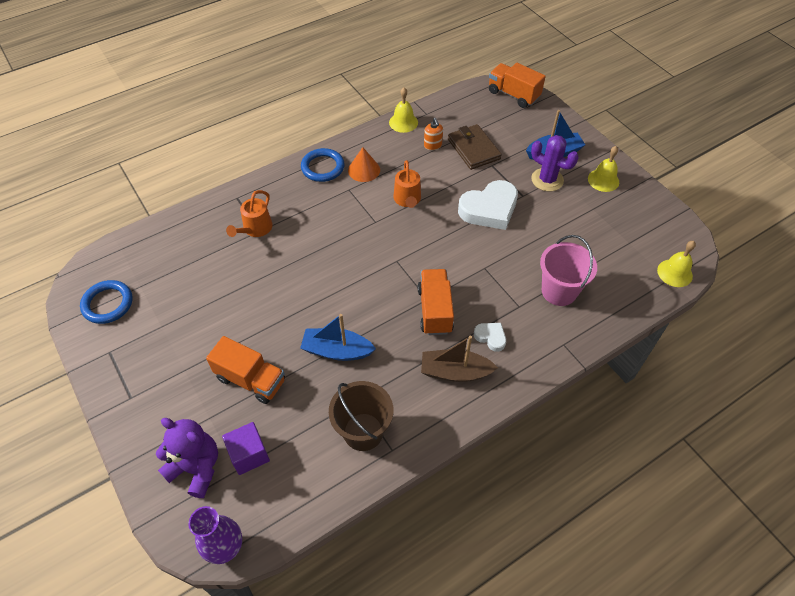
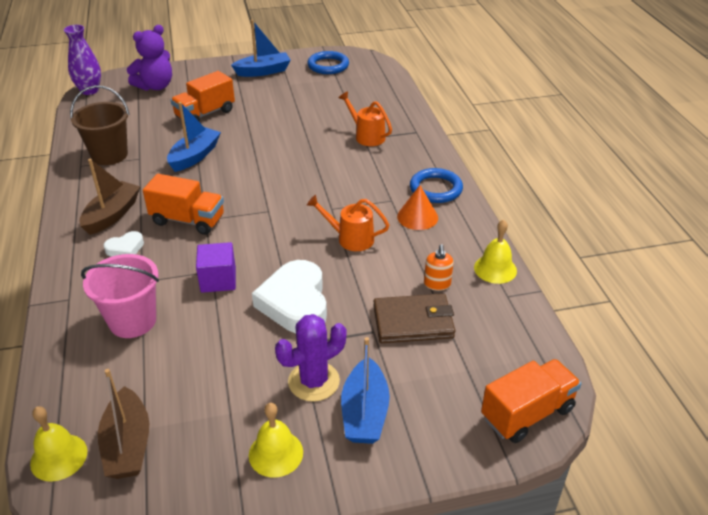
camera: 110 degrees right, 15 degrees down
purple cube [222,422,270,475] -> purple cube moved to [196,242,236,293]
orange soap dispenser [424,118,443,150] -> orange soap dispenser turned 90 degrees counterclockwise [424,244,454,291]
none -> brown boat [98,369,149,479]
none -> blue boat [231,20,291,77]

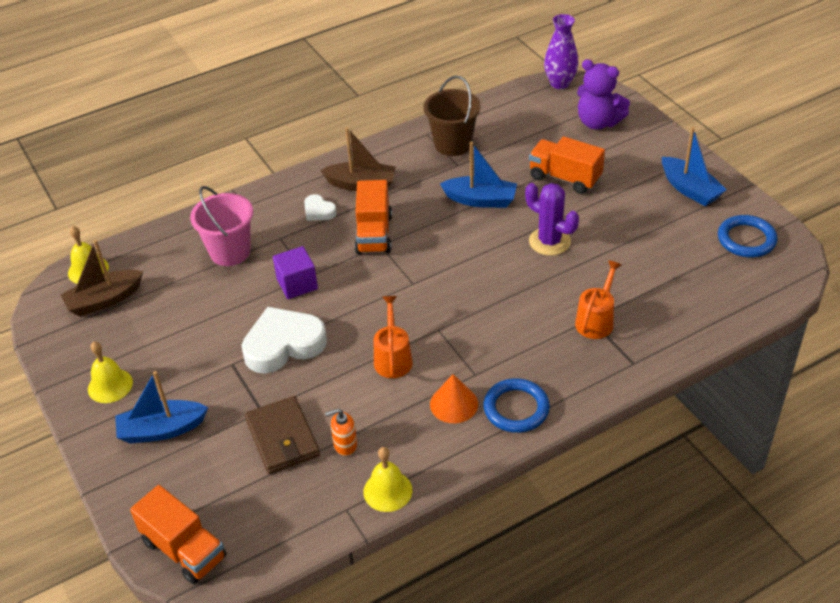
camera: 75 degrees right, 5 degrees up
purple cactus [275,314,347,402] -> purple cactus moved to [525,183,579,256]

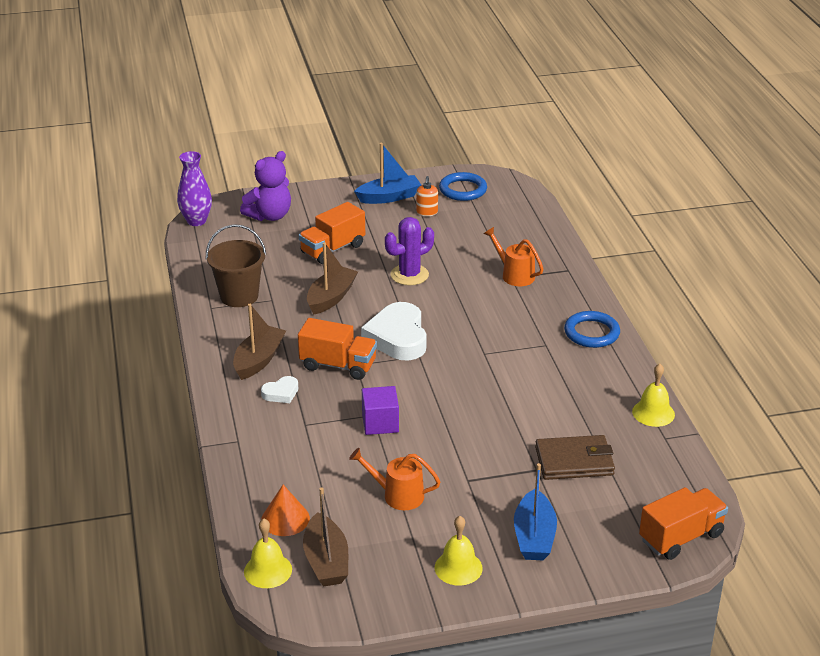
camera: 75 degrees left, 10 degrees down
pink bucket [190,186,253,266] -> none
white heart [241,307,327,374] -> white heart moved to [361,302,427,361]
orange soap dispenser [325,409,357,456] -> orange soap dispenser moved to [416,176,438,216]
orange watering can [374,296,413,378] -> orange watering can moved to [349,448,441,510]
orange cone [430,374,478,423] -> orange cone moved to [261,485,310,536]
blue boat [440,142,517,208] -> brown boat [307,242,358,315]

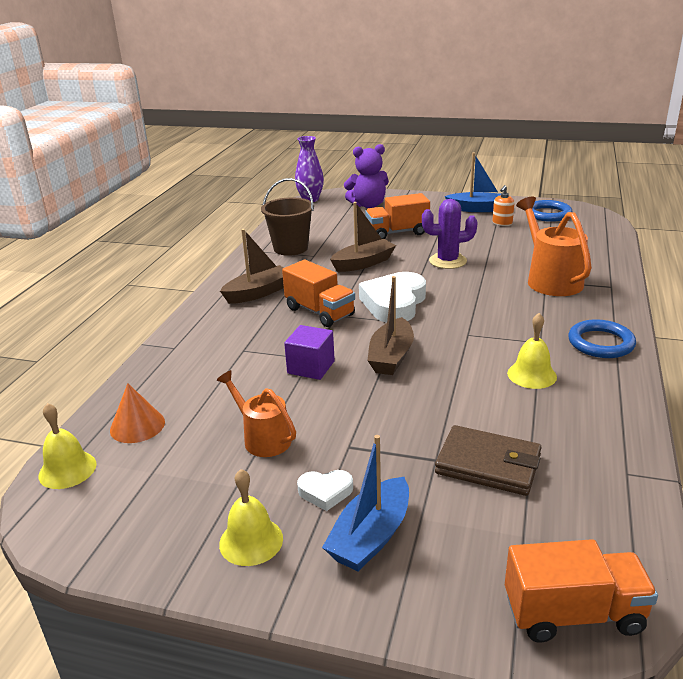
camera: 30 degrees right, 5 degrees down
white heart [261,376,298,403] -> white heart moved to [297,470,353,511]
brown boat [303,487,348,587] -> brown boat moved to [367,276,414,375]
orange watering can [484,227,543,286] -> orange watering can [516,197,592,296], size x1.60
yellow bell [632,364,675,427] -> yellow bell moved to [507,313,557,389]

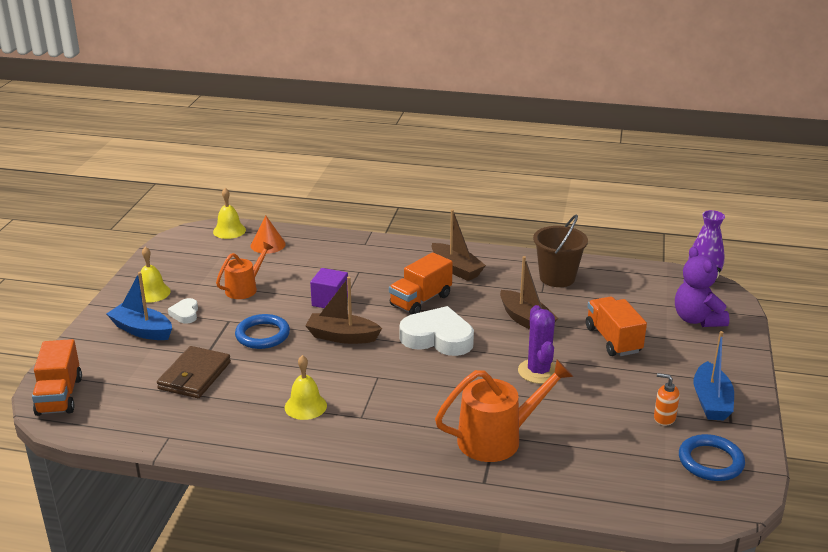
camera: 85 degrees right, 0 degrees up
blue ring [568,319,636,358] -> blue ring moved to [235,314,290,349]

